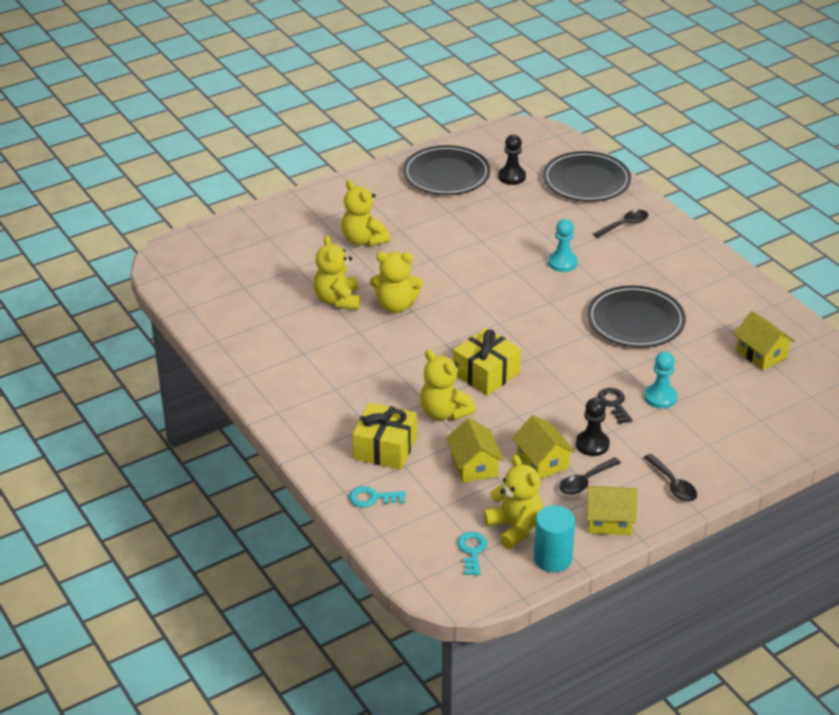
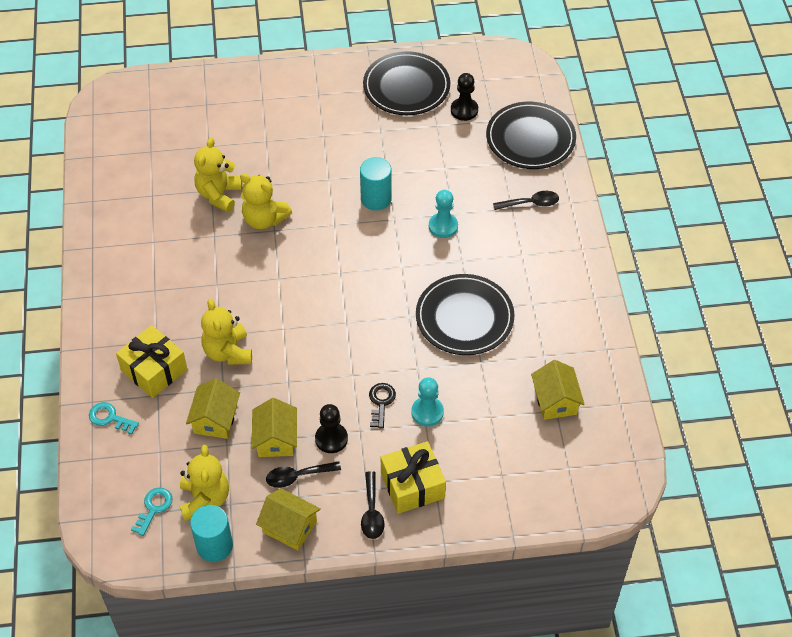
camera: 25 degrees right, 15 degrees up
yellow teddy bear [341,180,390,246] -> none
yellow gift [453,328,521,396] -> yellow gift moved to [381,441,446,514]
none -> turquoise cylinder [360,157,392,211]

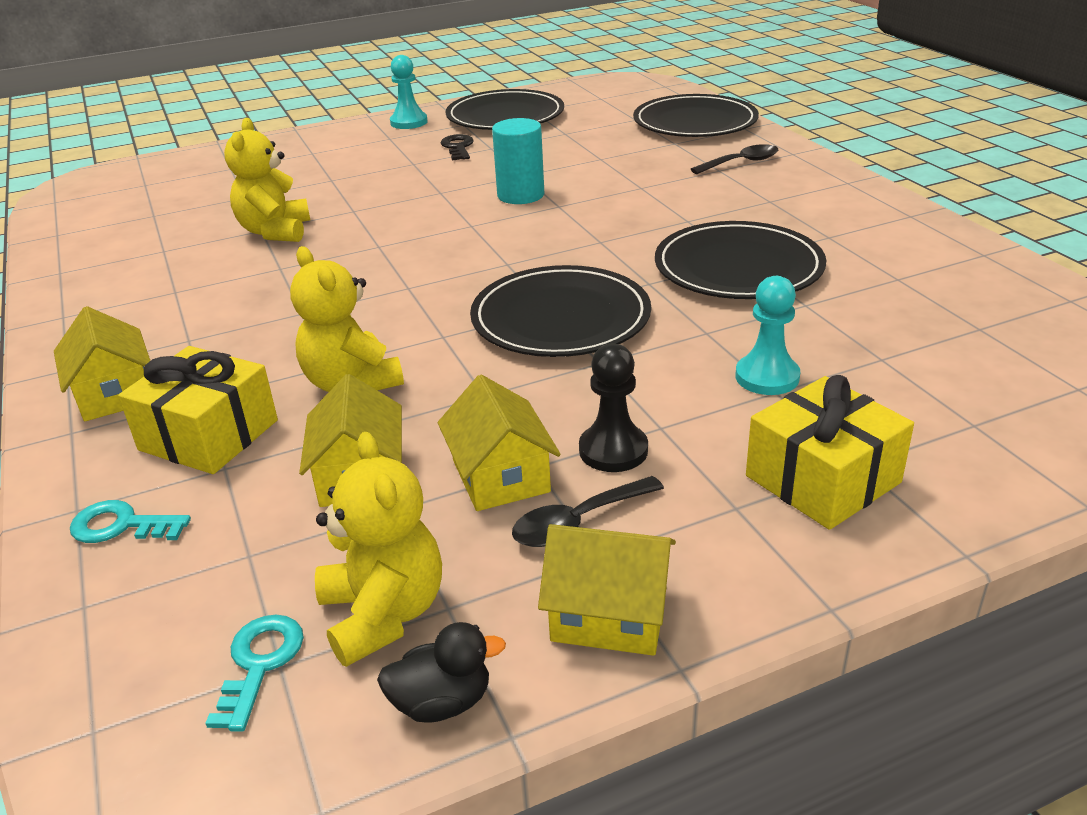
camera: 15 degrees left, 20 degrees down
turquoise cylinder [190,505,233,562] -> black duck [377,622,506,723]
yellow teddy bear [240,173,292,229] -> none
black spoon [361,471,385,539] -> none
black key [369,383,396,428] -> black key moved to [441,134,474,161]
turquoise pawn [429,190,458,238] -> turquoise pawn moved to [390,55,428,129]
black pawn [451,73,478,121] -> none
yellow house [531,360,585,420] -> yellow house moved to [54,306,150,421]
none -> black plate [470,265,651,357]

